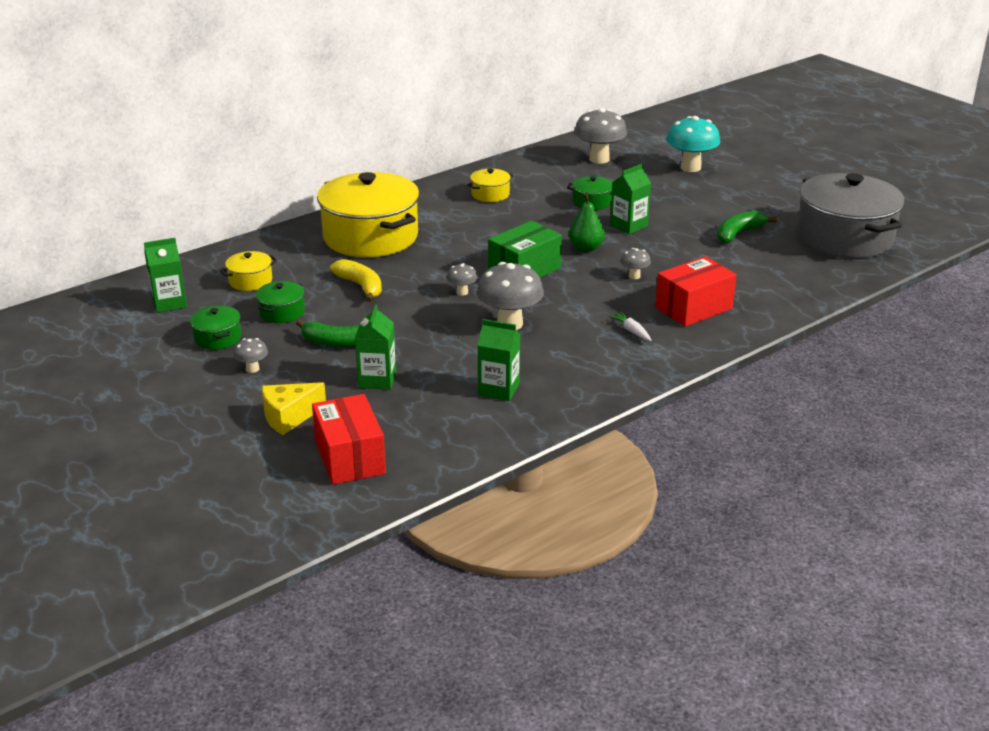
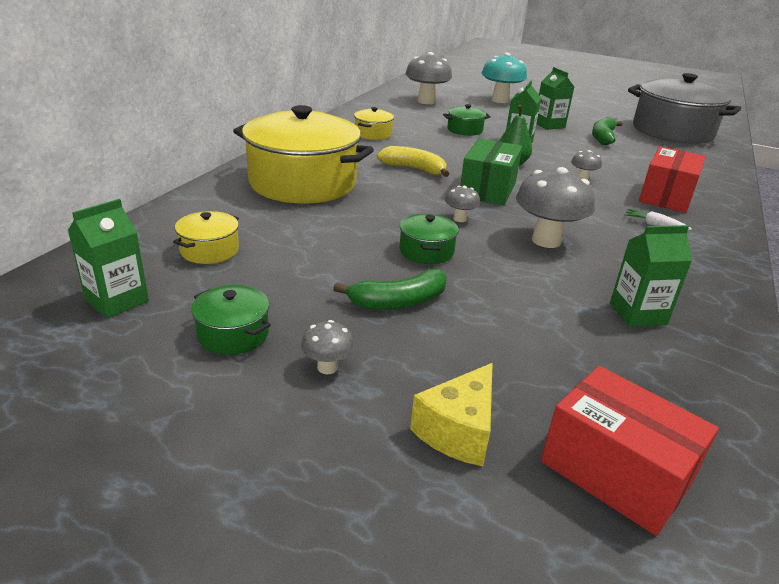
camera: 30 degrees left, 0 degrees up
green pot [256,281,305,323] -> green pot moved to [399,214,459,264]
yellow banana [330,259,382,302] -> yellow banana moved to [377,146,449,177]
green carton [355,305,396,390] -> green carton moved to [536,67,574,130]

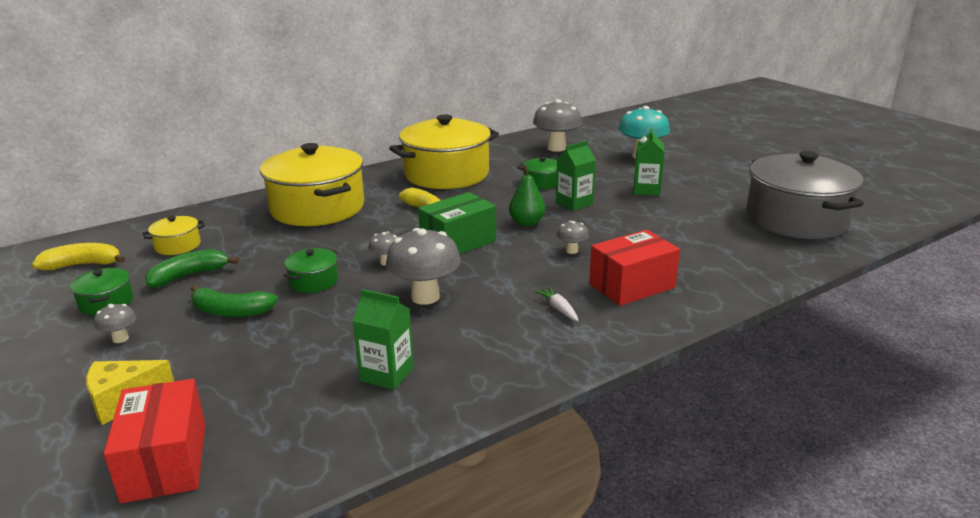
camera: 35 degrees right, 5 degrees down
green carton [68,199,149,318] -> yellow banana [32,243,125,270]
yellow pot [354,107,394,140] -> yellow pot [389,114,499,189], size x2.33
green banana [592,117,623,145] -> green banana moved to [145,249,239,288]

